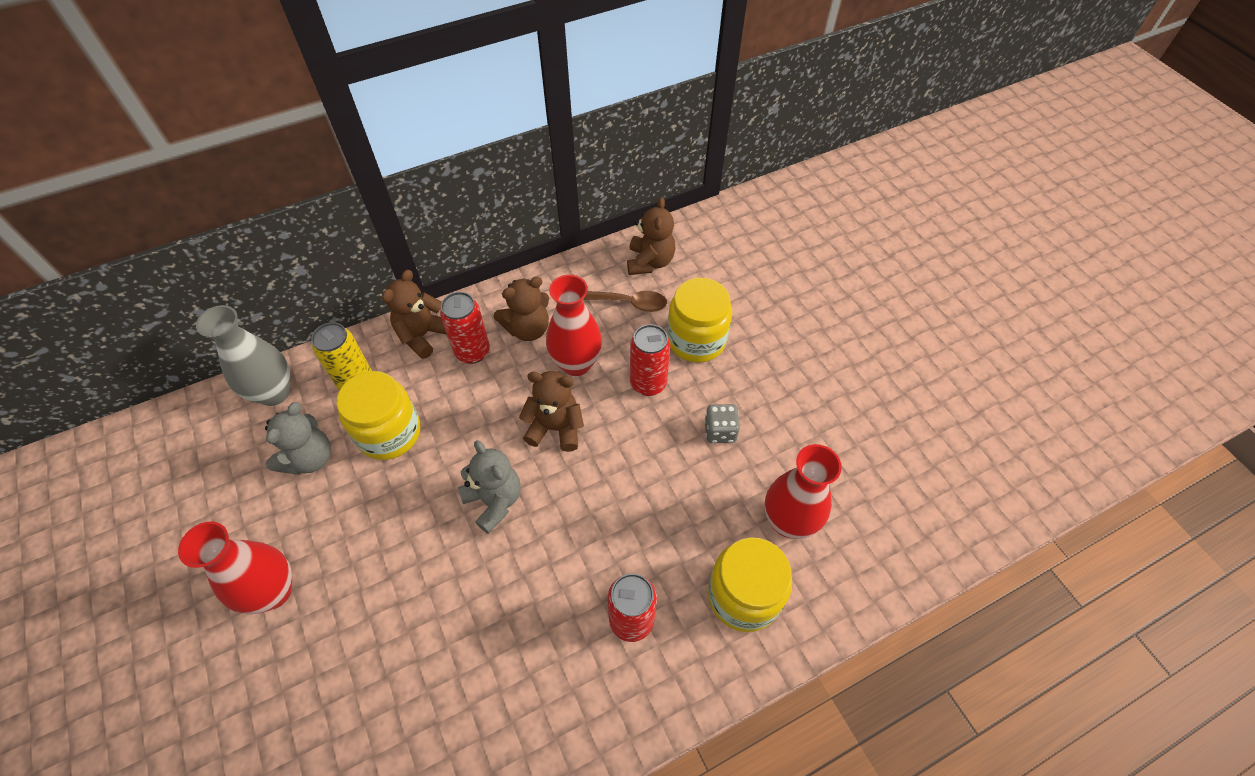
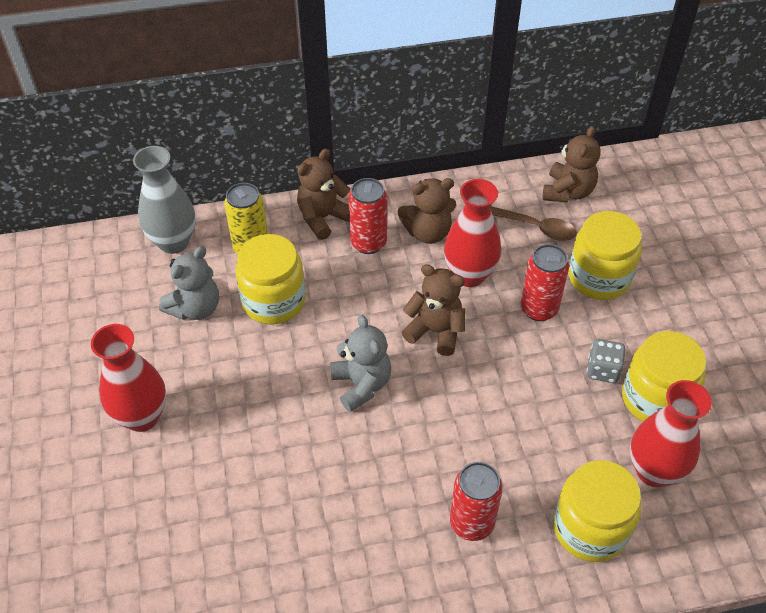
camera: 15 degrees right, 5 degrees down
none -> yellow jar [622,331,706,422]

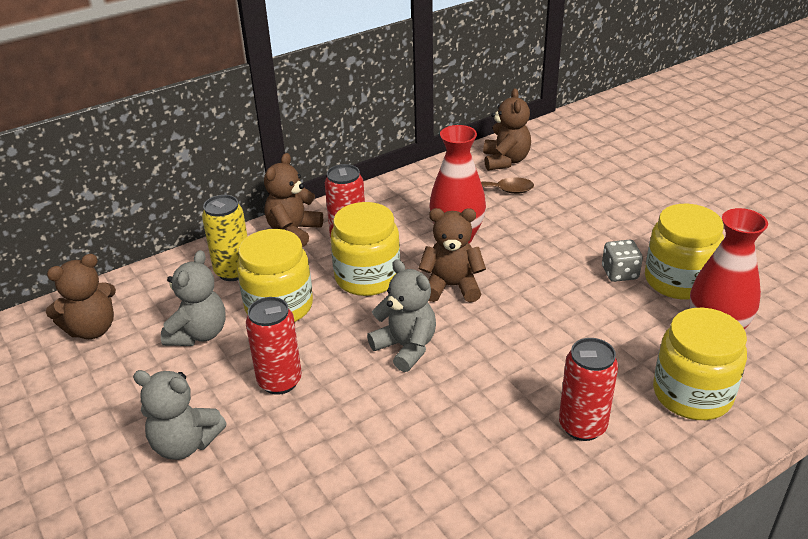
camera: 20 degrees left, 15 degrees down
red vase [91,324,166,432] -> grey teddy bear [133,370,227,460]
grey vase [133,146,195,254] -> none
brown teddy bear [397,178,456,244] -> brown teddy bear moved to [46,254,116,339]
red can [520,244,569,321] -> red can moved to [246,297,302,395]
yellow jar [569,211,642,300] -> yellow jar moved to [331,202,400,296]

